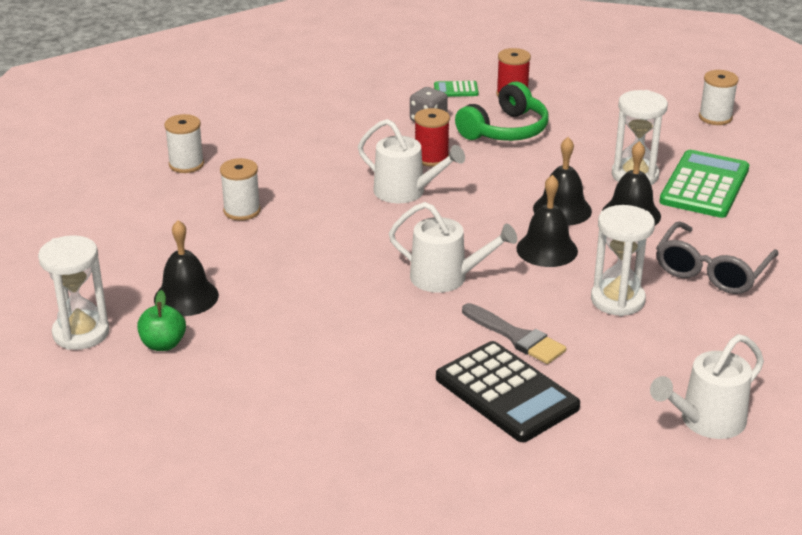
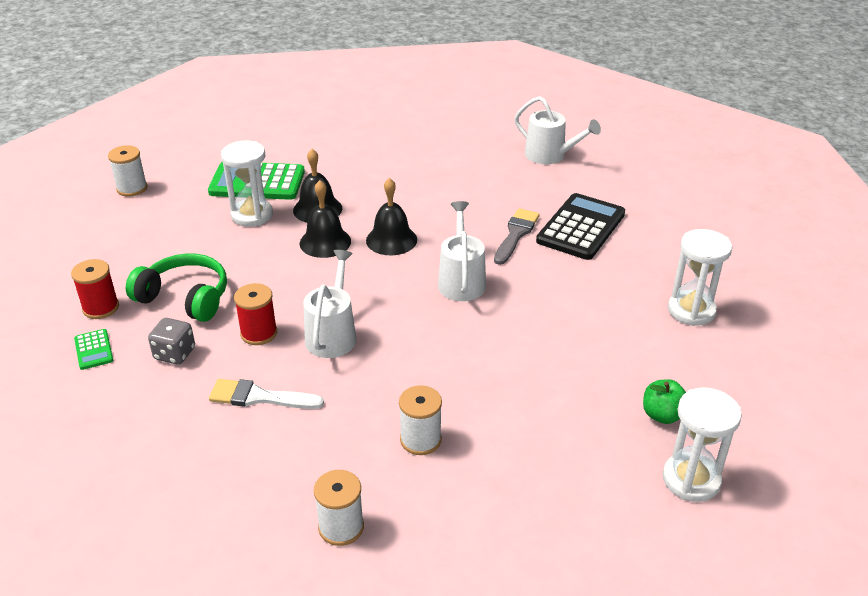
camera: 110 degrees left, 5 degrees up
black bell [154,220,219,316] -> none
white hourglass [591,205,655,316] -> white hourglass moved to [668,229,732,326]
grey glasses [656,221,779,294] -> none
none -> white brush [209,379,324,409]

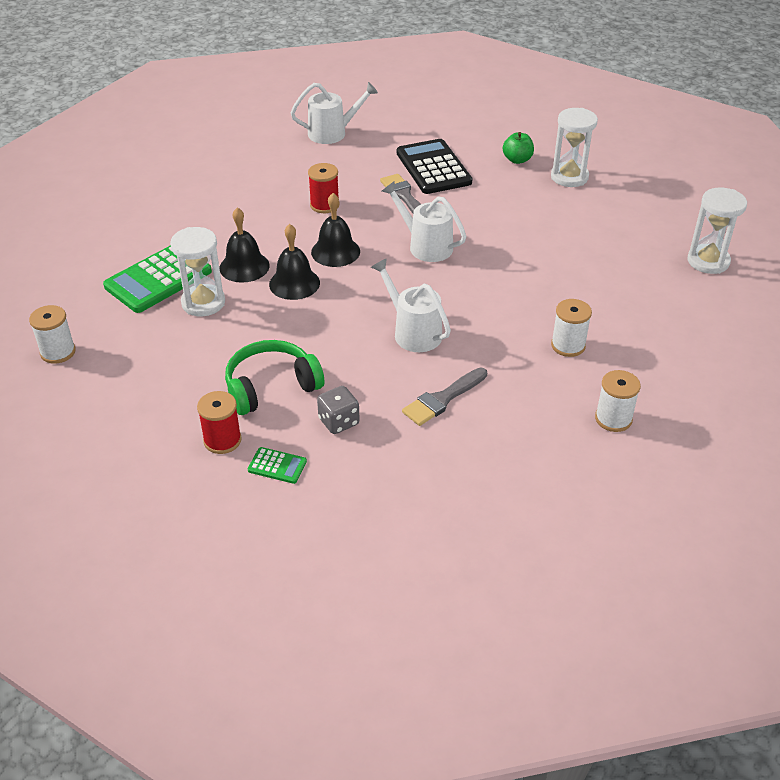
camera: 50 degrees left, 5 degrees up
white brush [209,379,324,409] -> grey brush [402,368,487,426]
red spool [234,283,277,345] -> red spool moved to [308,163,340,213]
green apple [643,379,686,424] -> green apple moved to [503,132,534,164]

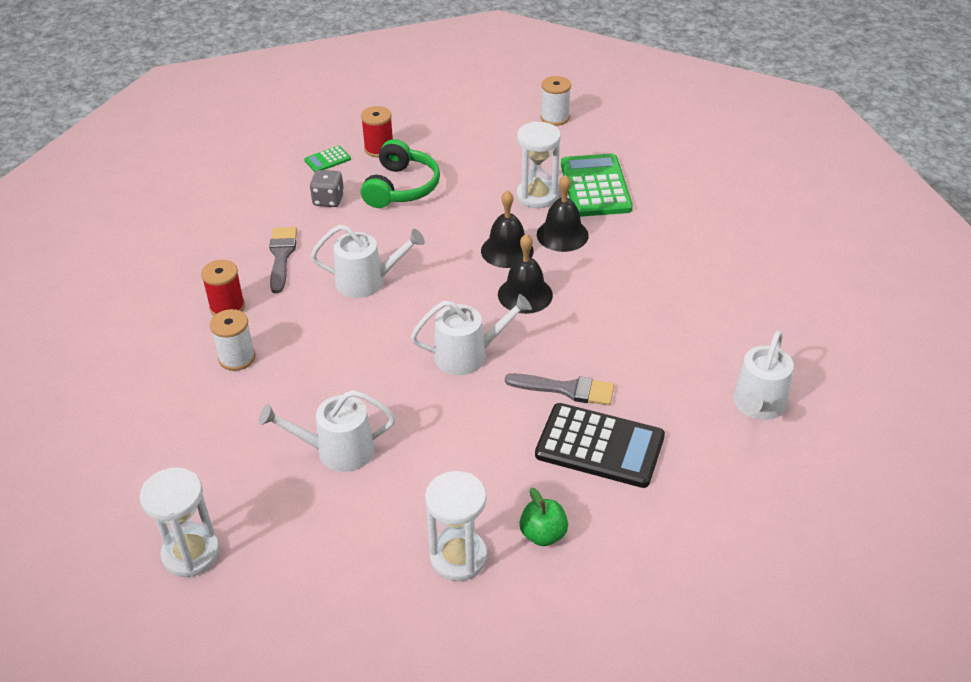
camera: 130 degrees right, 0 degrees up
red spool [308,163,340,213] -> red spool moved to [201,260,245,315]
white spool [595,370,641,432] -> none
none -> white watering can [259,390,395,472]

